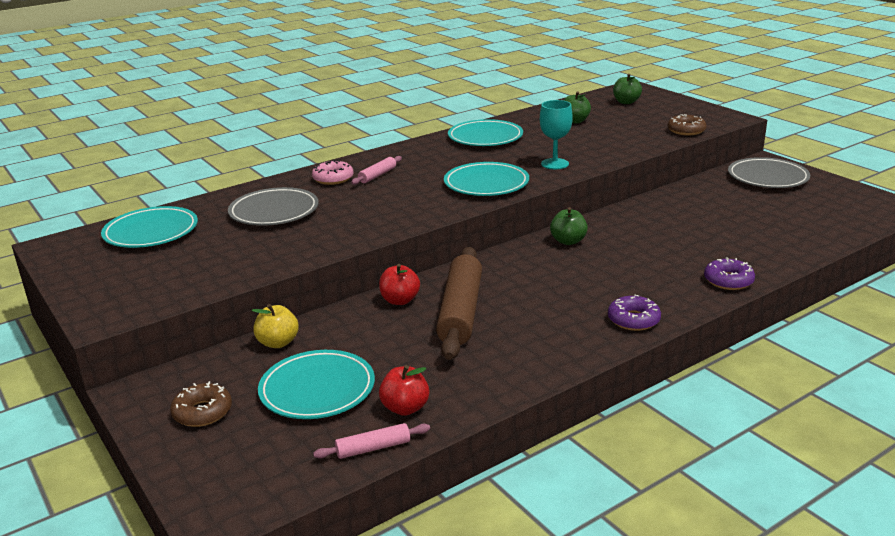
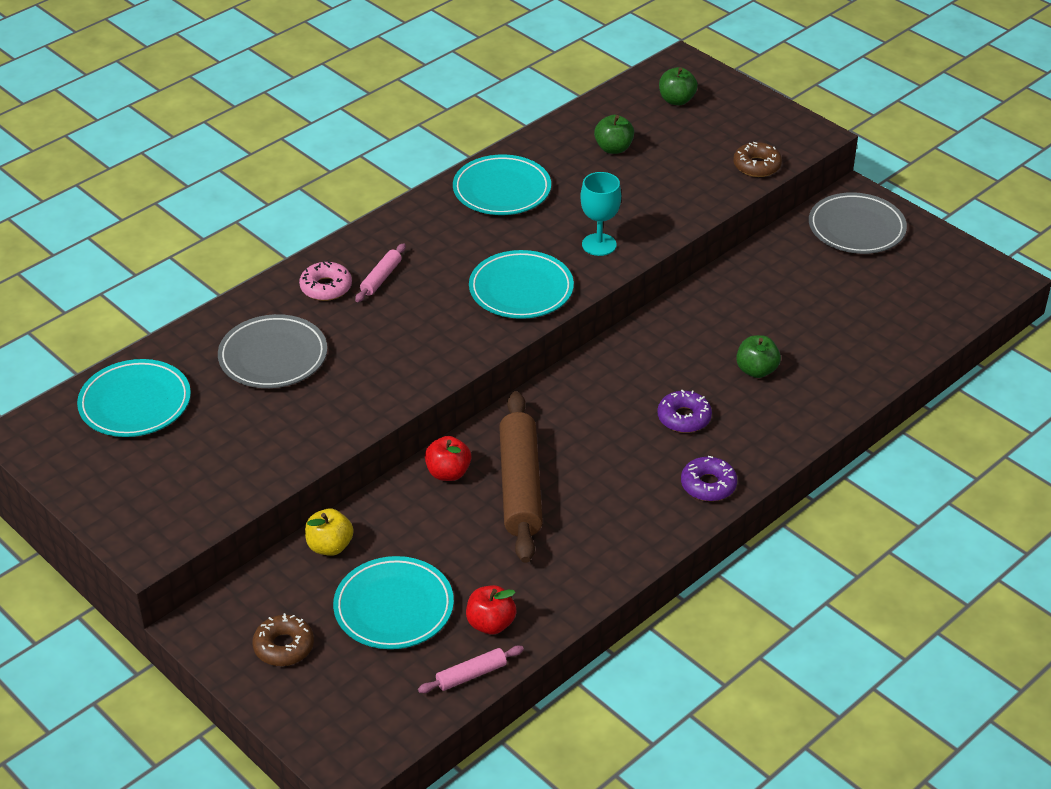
camera: 10 degrees left, 15 degrees up
green apple [550,207,588,245] -> green apple moved to [736,335,781,378]
purple donut [704,257,755,290] -> purple donut moved to [657,390,712,433]

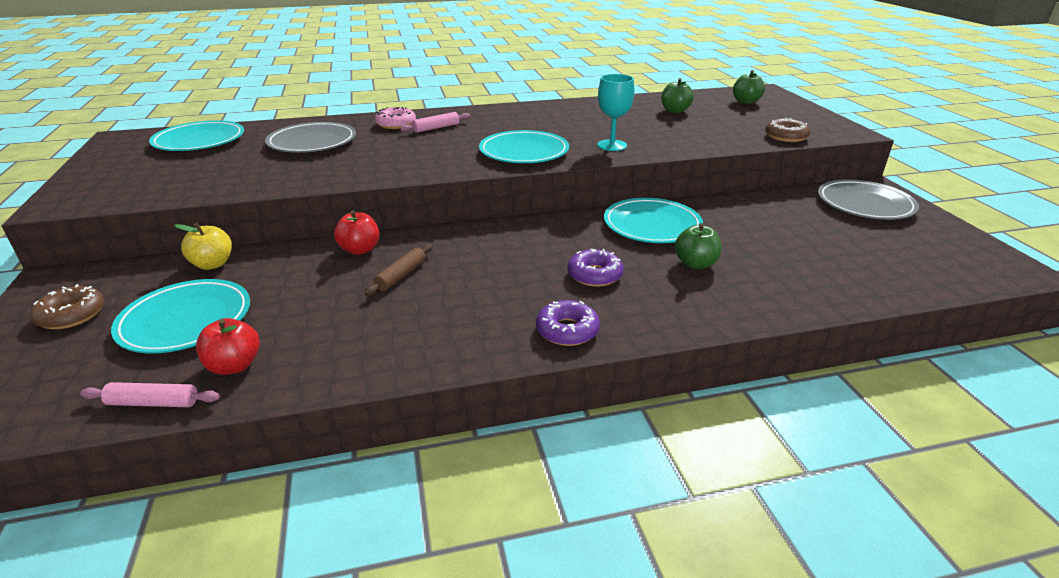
camera: 30 degrees right, 10 degrees down
turquoise plate [453,155,551,215] -> turquoise plate moved to [604,198,703,243]
brown rolling pin [499,391,543,563] -> brown rolling pin [364,244,432,296], size x0.46

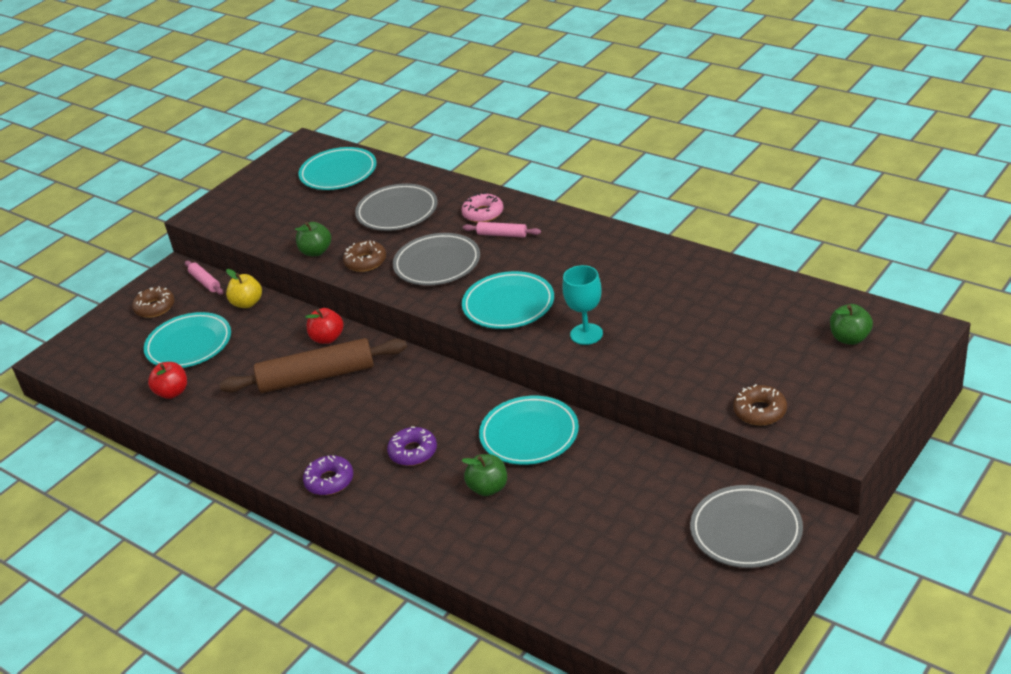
camera: 55 degrees right, 5 degrees up
pink rolling pin [80,382,220,407] -> pink rolling pin moved to [185,260,223,295]
brown rolling pin [364,244,432,296] -> brown rolling pin [219,338,407,393], size x2.18
green apple [661,78,694,113] -> green apple moved to [295,222,331,256]
none -> brown donut [343,241,386,272]
none -> grey plate [393,233,480,285]

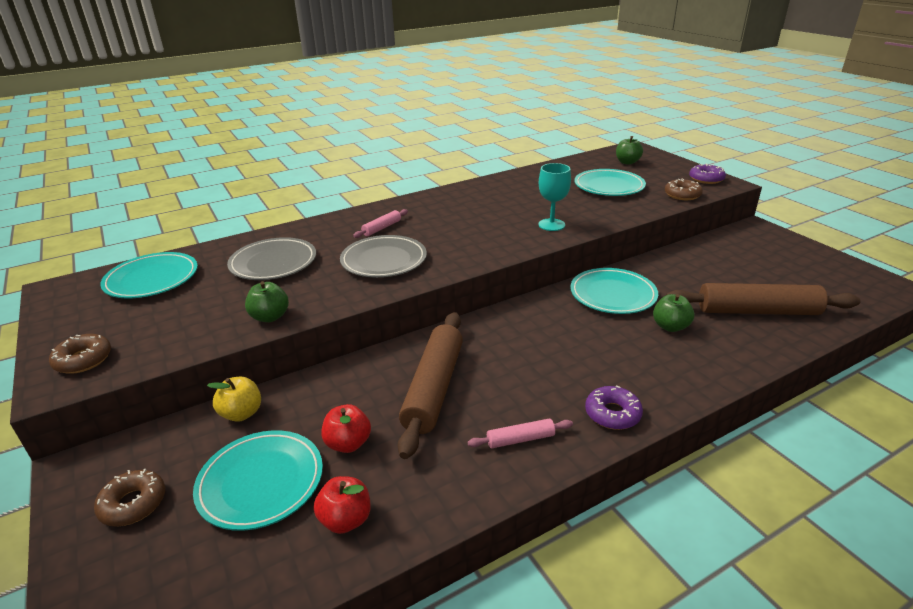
camera: 70 degrees left, 5 degrees down
pink rolling pin [185,260,223,295] -> pink rolling pin moved to [468,419,573,448]
red apple [305,308,344,344] -> red apple moved to [321,404,371,453]
brown donut [343,241,386,272] -> brown donut moved to [49,334,111,374]
purple donut [387,426,437,466] -> purple donut moved to [689,164,726,184]
pink donut [461,192,503,223] -> none
turquoise plate [462,271,554,329] -> turquoise plate moved to [575,169,646,196]
grey plate [690,485,803,568] -> none
none -> brown rolling pin [666,283,861,315]

